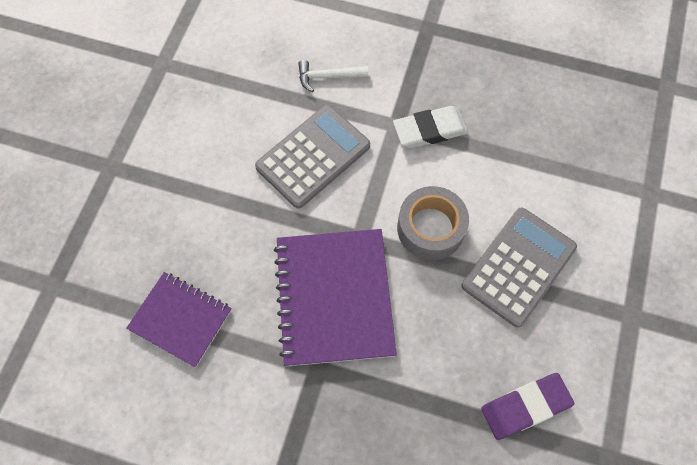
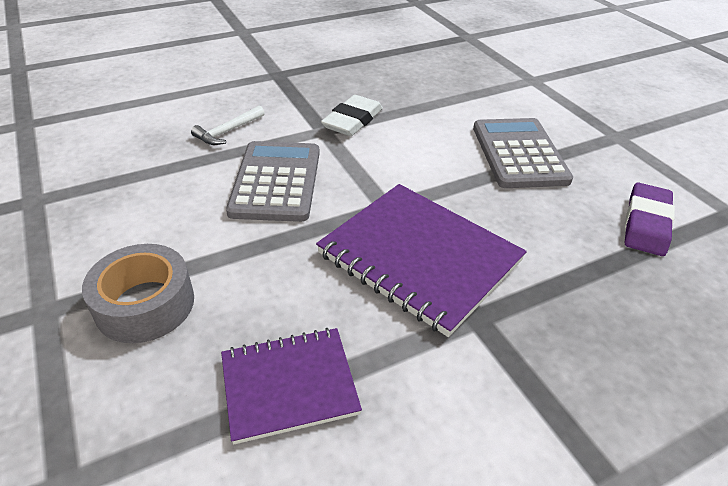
camera: 45 degrees left, 25 degrees down
grey tape [397,186,469,260] -> grey tape moved to [82,244,194,343]

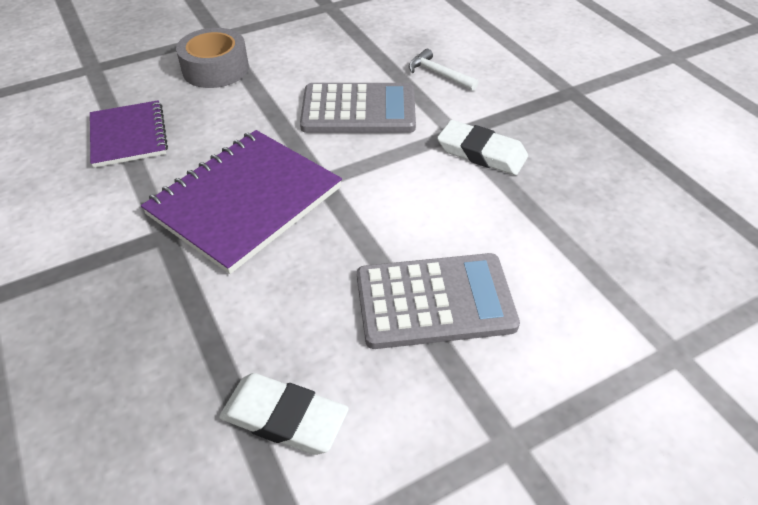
camera: 90 degrees right, 5 degrees up
purple eraser [625,182,675,256] -> white eraser [219,373,349,455]

